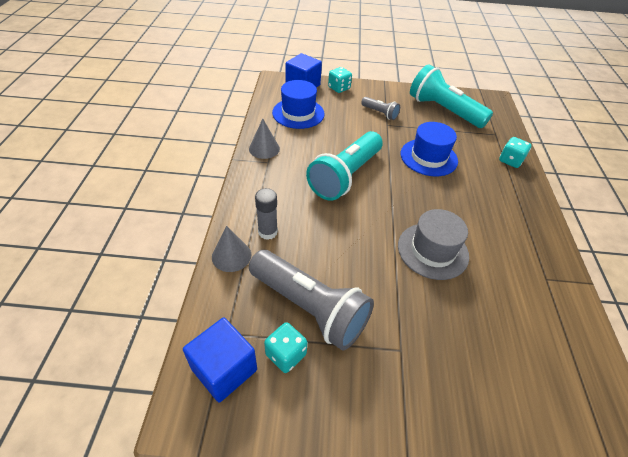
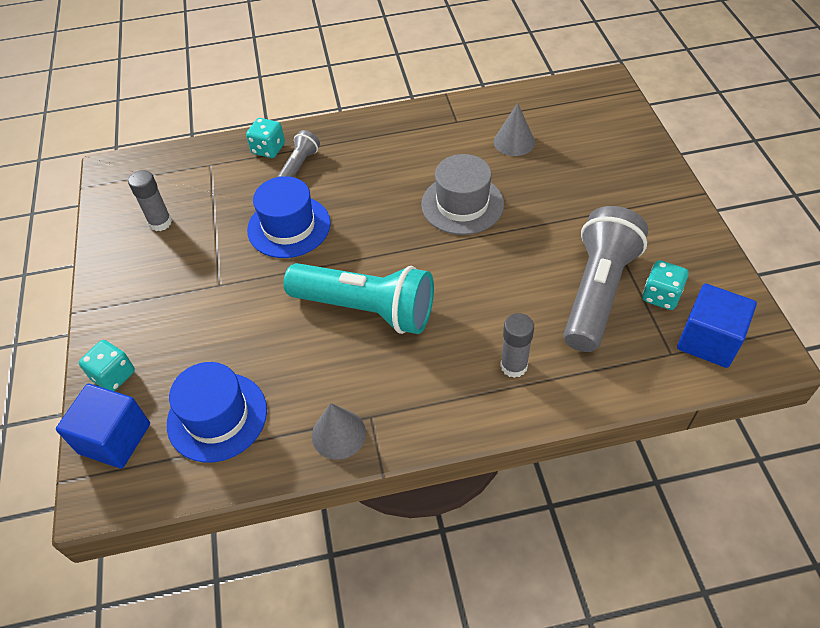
camera: 100 degrees left, 5 degrees up
grey cone [212,226,251,272] -> grey cone moved to [494,103,535,156]
grey flashlight [361,97,400,120] -> grey flashlight moved to [277,130,320,177]
turquoise flashlight [410,64,493,128] -> grey glue stick [128,170,172,231]

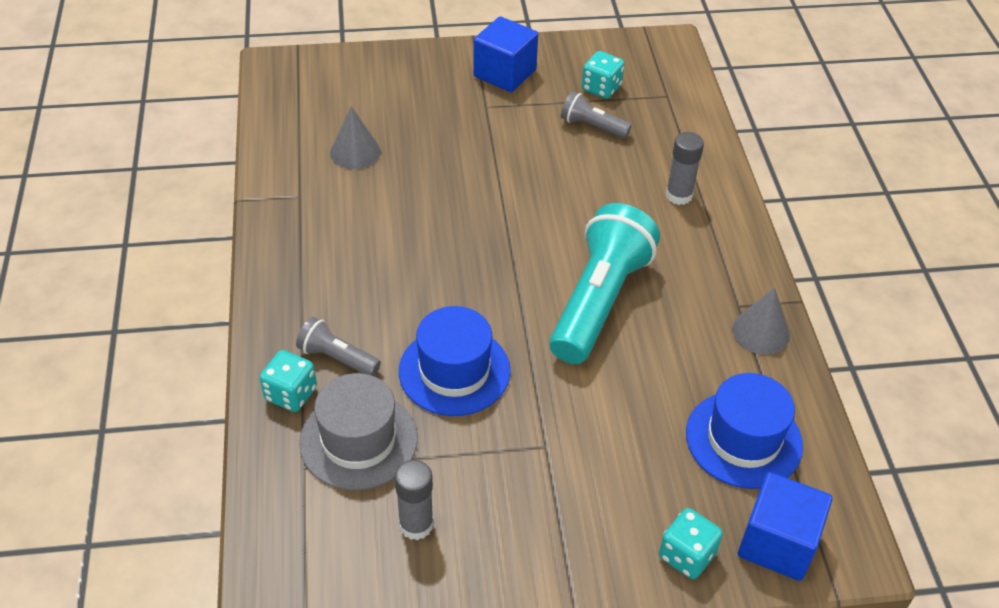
camera: 90 degrees left, 5 degrees down
grey hat [421,154,504,235] -> grey hat moved to [299,373,418,490]
grey flashlight [564,206,648,352] -> grey flashlight [561,91,632,138], size x0.48
blue cube [677,284,757,368] -> blue cube moved to [473,17,538,92]

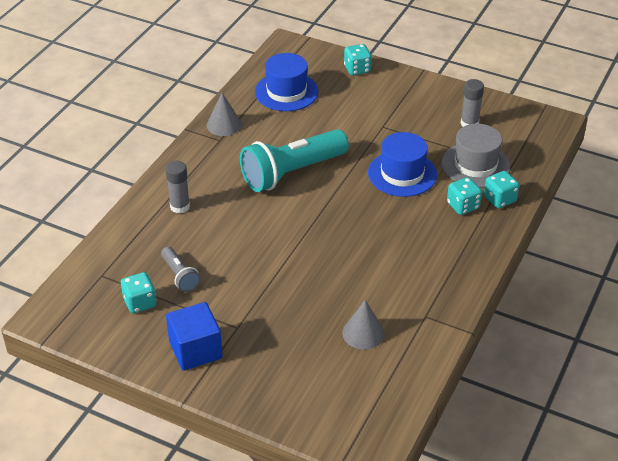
camera: 145 degrees left, 5 degrees down
grey flashlight [296,317,381,376] -> turquoise dice [447,177,482,215]
blue cube [738,472,832,581] -> none

